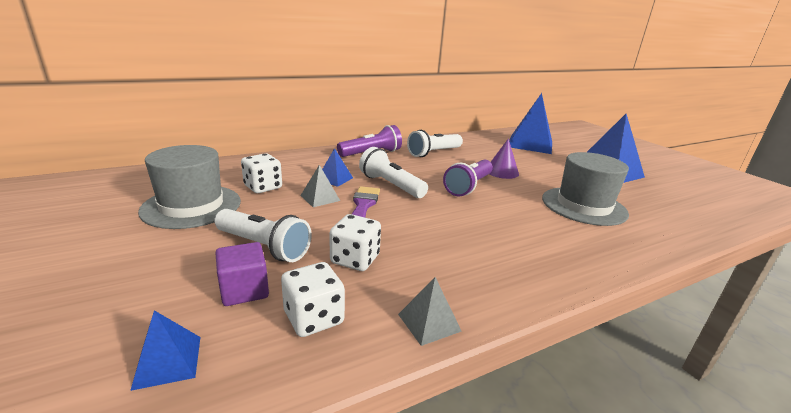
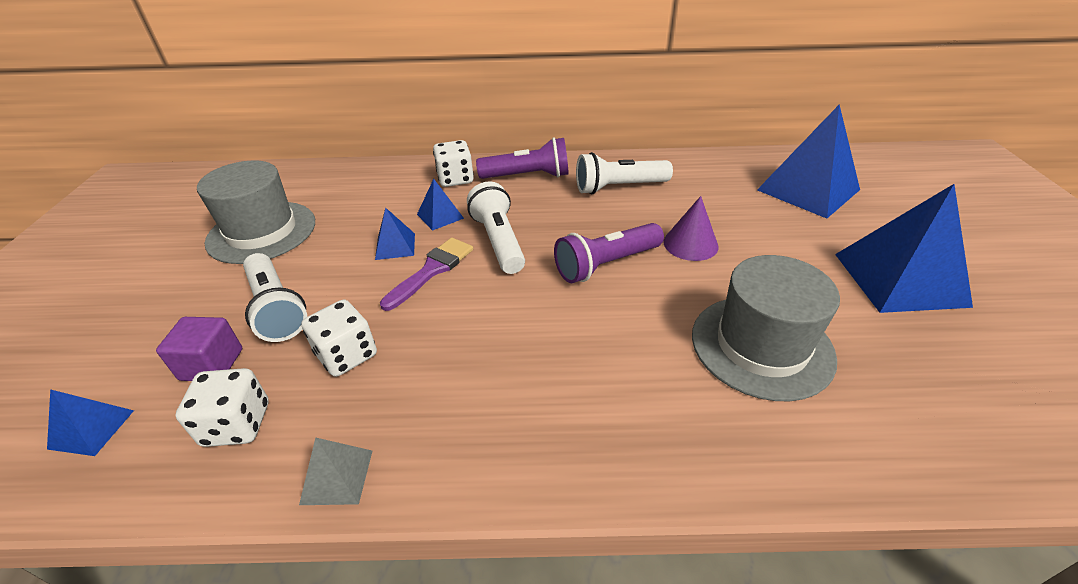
camera: 30 degrees right, 15 degrees up
white dice [241,153,282,193] -> white dice moved to [433,140,474,187]
grey pyramid [300,165,340,207] -> blue pyramid [375,207,415,260]

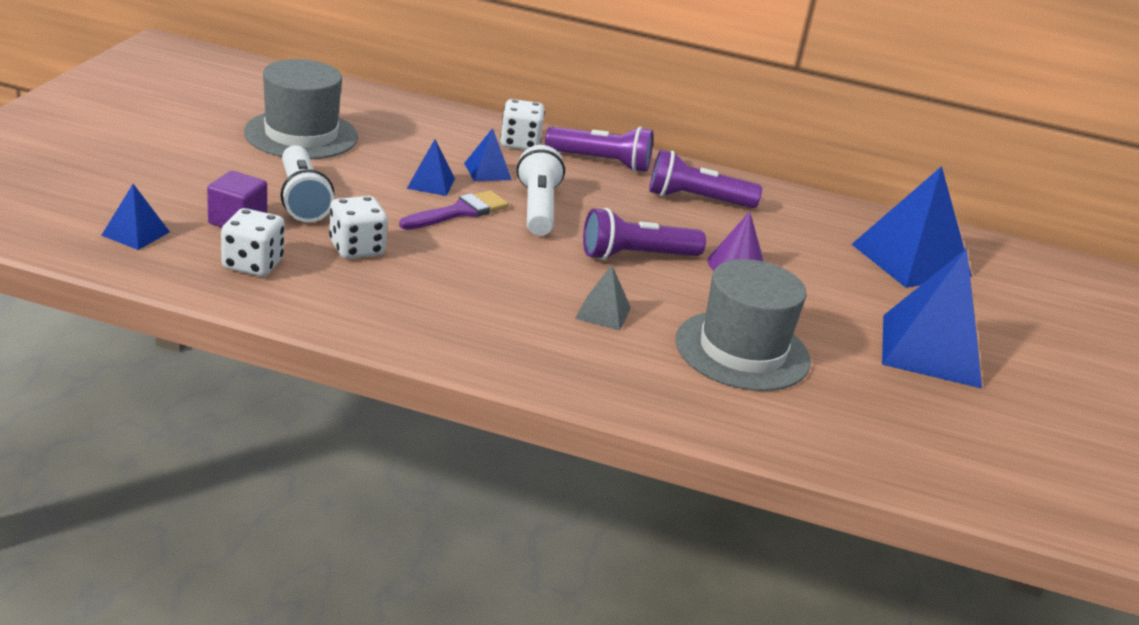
camera: 10 degrees right, 10 degrees down
grey pyramid [299,437,372,505] -> grey pyramid moved to [575,265,631,331]
white flashlight [576,152,673,194] -> purple flashlight [649,149,762,208]

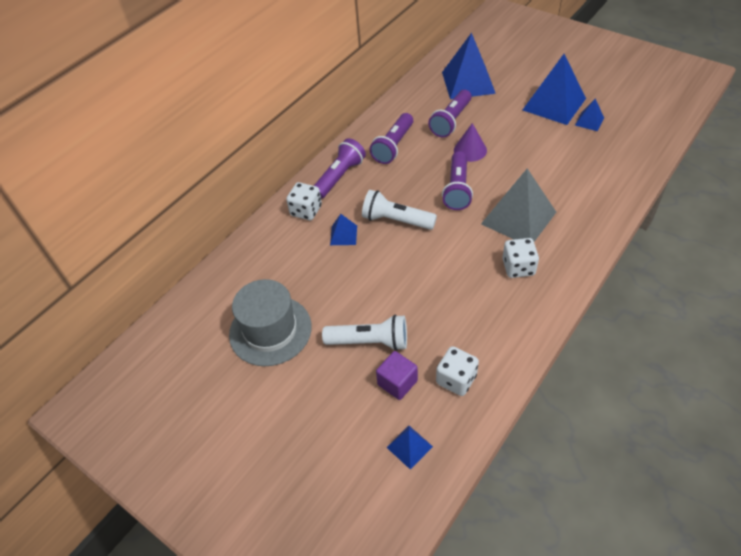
camera: 60 degrees left, 20 degrees up
white dice [329,196,388,259] -> white dice moved to [502,238,539,278]
purple brush [399,190,509,230] -> none
blue pyramid [407,139,455,196] -> blue pyramid moved to [575,99,604,131]
grey pyramid [575,265,631,331] -> grey pyramid [481,168,556,242], size x2.12
grey hat [675,259,811,391] -> none
none -> purple flashlight [428,90,472,138]

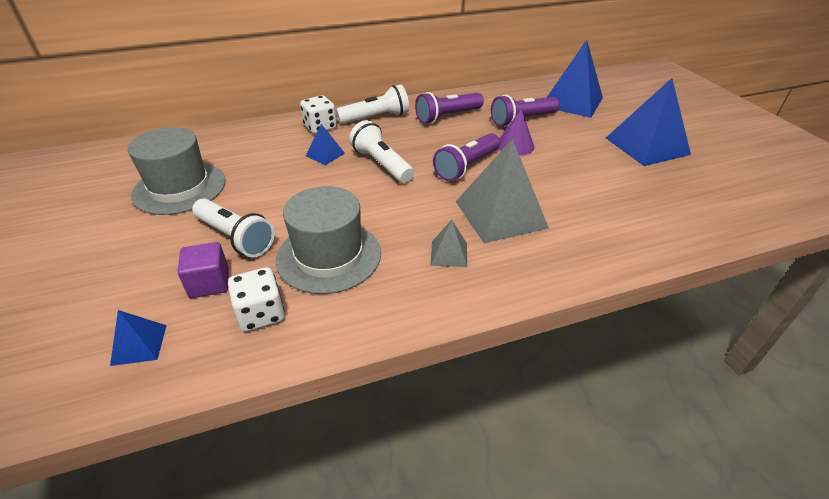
camera: 30 degrees right, 10 degrees down
purple flashlight [314,138,366,199] -> white flashlight [336,84,409,124]
white dice [502,238,539,278] -> grey pyramid [431,220,467,267]
blue pyramid [575,99,604,131] -> none
none -> grey hat [276,186,381,294]

